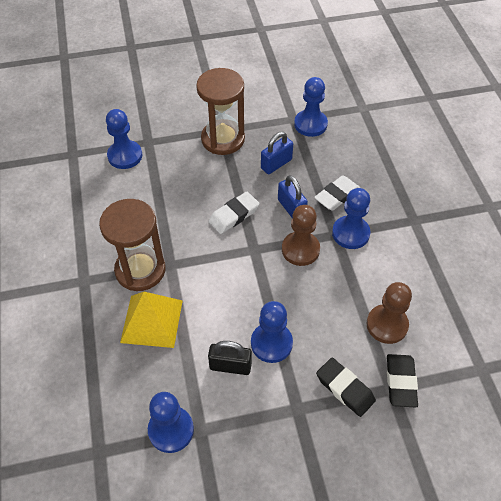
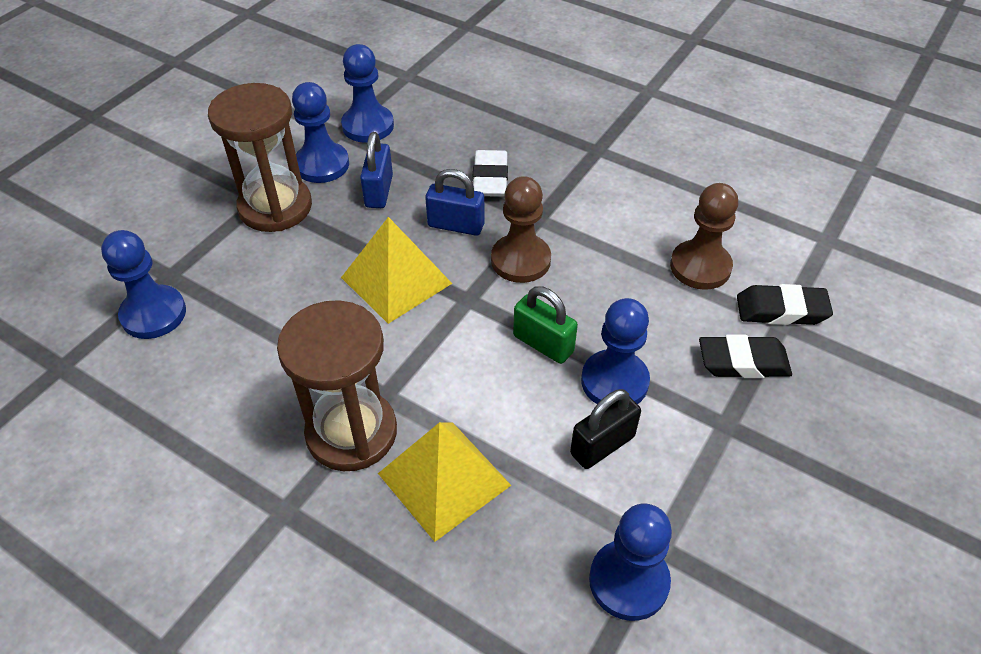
camera: 45 degrees left, 5 degrees down
white eraser [208,192,259,234] -> yellow pyramid [341,217,452,324]
blue pawn [332,188,371,249] -> blue pawn moved to [292,82,349,183]
black eraser [387,354,418,408] -> black eraser turned 45 degrees counterclockwise [737,284,833,325]
none -> green padlock [513,286,578,364]

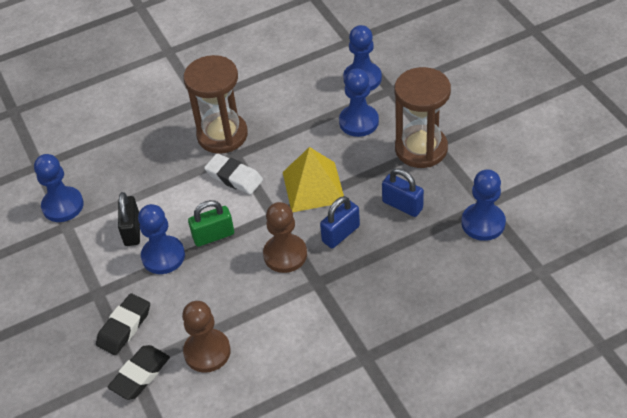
camera: 125 degrees right, 0 degrees up
blue pawn [292,82,349,183] -> blue pawn moved to [339,68,379,137]
yellow pyramid [378,422,511,542] -> none
white eraser [473,150,508,197] -> white eraser moved to [204,153,263,195]

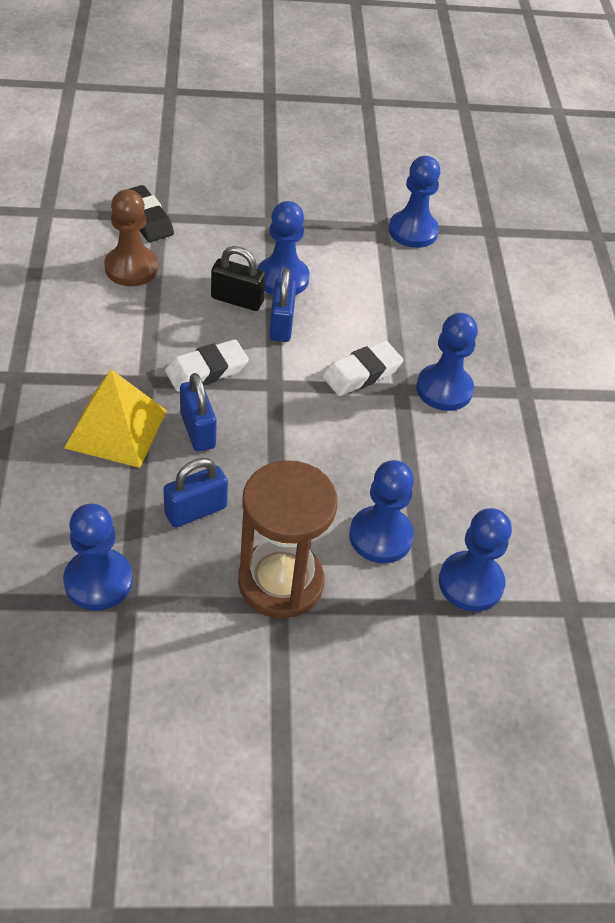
camera: 105 degrees right, 0 degrees up
black eraser [96,293,150,355] -> none
black padlock [118,192,140,246] -> black padlock moved to [211,246,266,311]
brown hourglass [184,55,248,154] -> blue pawn [416,313,478,411]
green padlock [188,200,234,247] -> blue padlock [269,268,296,342]
brown pawn [263,202,307,273] -> white eraser [165,339,249,391]
yellow pyramid [283,147,344,212] -> yellow pyramid moved to [64,369,167,468]

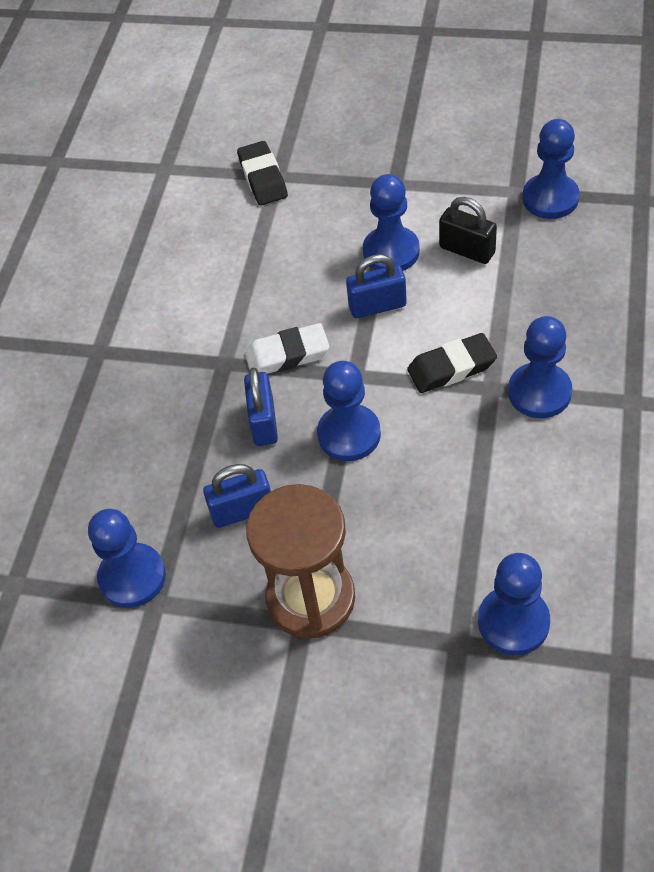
camera: 25 degrees right, 5 degrees up
yellow pyramid [64,369,167,468] -> none
brown pawn [104,189,158,286] -> none
black padlock [211,246,266,311] -> black padlock moved to [439,197,497,264]
blue padlock [269,268,296,342] -> blue padlock turned 60 degrees clockwise [346,254,407,318]
white eraser [322,341,403,396] -> black eraser [407,333,497,393]
blue pawn [349,460,414,563] -> blue pawn moved to [317,361,381,461]

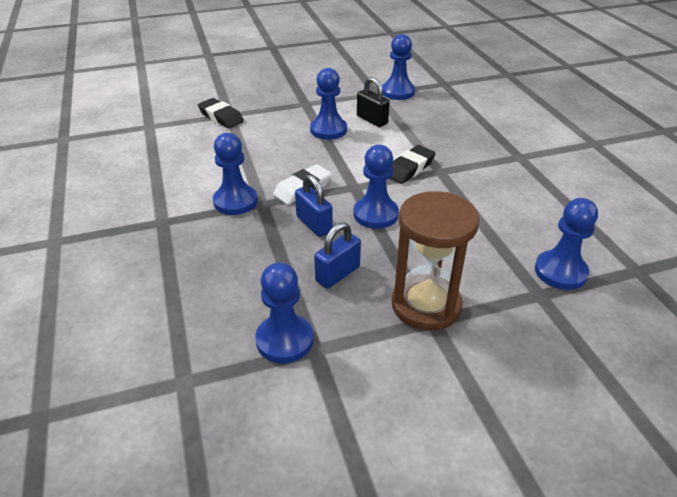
camera: 35 degrees left, 15 degrees down
blue padlock [346,254,407,318] -> none
black padlock [439,197,497,264] -> black padlock turned 45 degrees clockwise [357,77,390,127]
blue pawn [508,316,572,418] -> blue pawn moved to [213,133,258,215]

